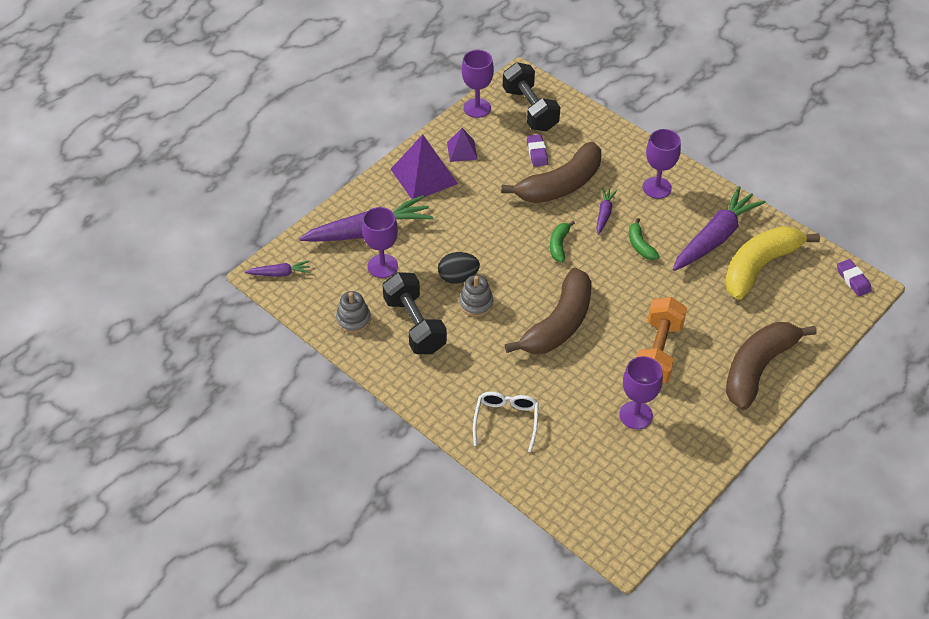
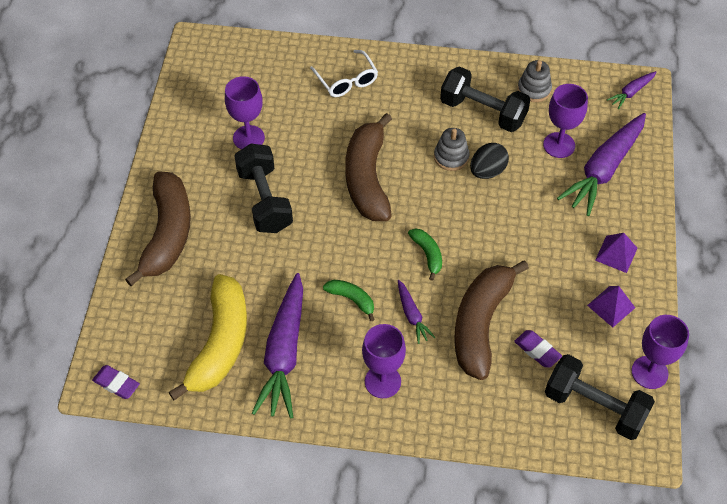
camera: 145 degrees right, 5 degrees up
purple pyramid [391,134,458,199] -> purple pyramid [595,233,638,273], size x0.56
orange dumbbell [636,297,687,383] -> black dumbbell [234,143,293,233]

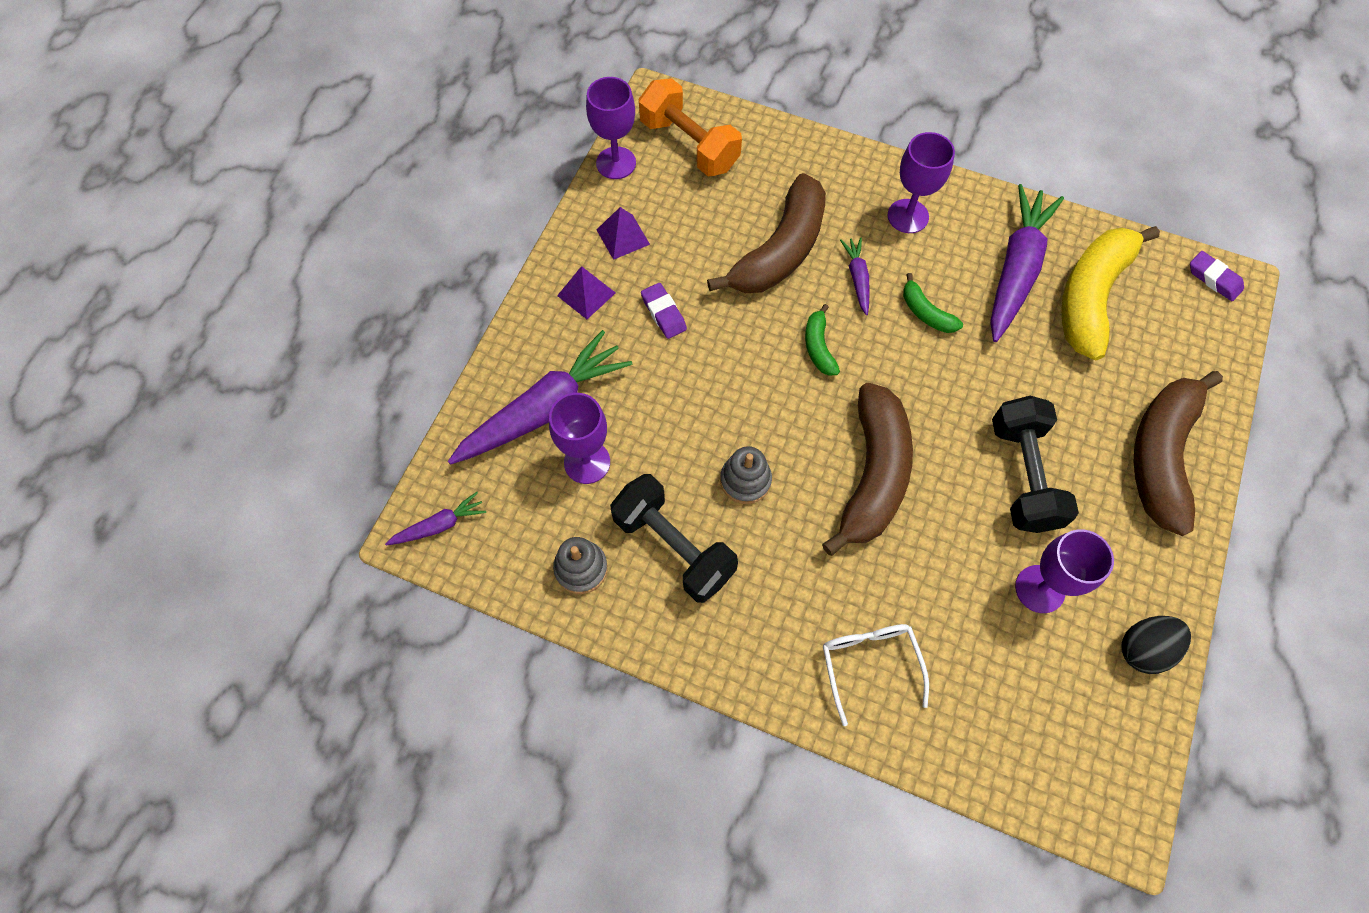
camera: 165 degrees left, 10 degrees up
black egg [470,143,509,179] -> black egg moved to [1121,616,1191,674]
purple eraser [514,330,562,368] -> purple eraser moved to [641,283,687,339]
black dumbbell [545,354,655,440] -> orange dumbbell [639,78,742,176]

